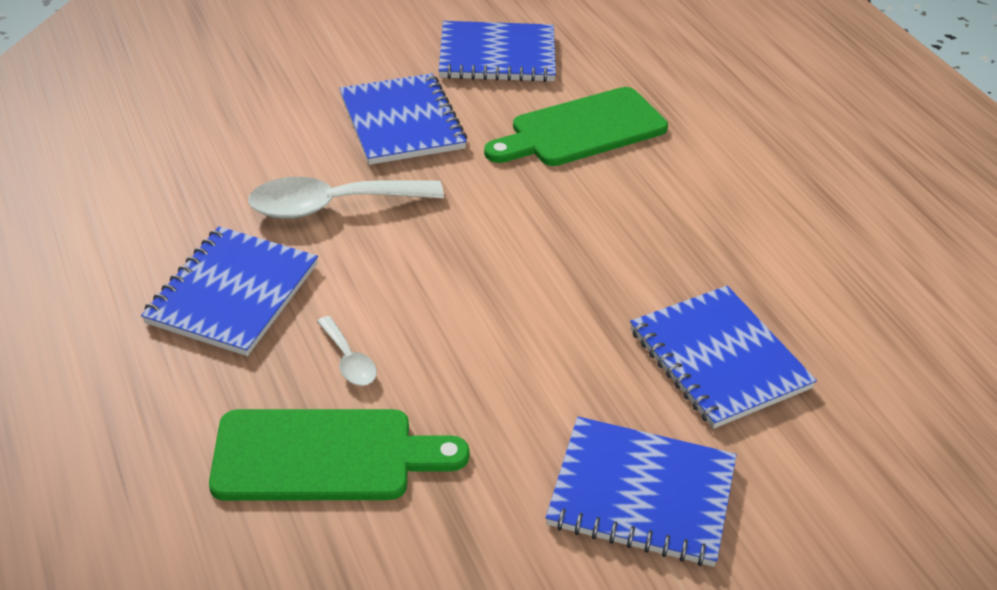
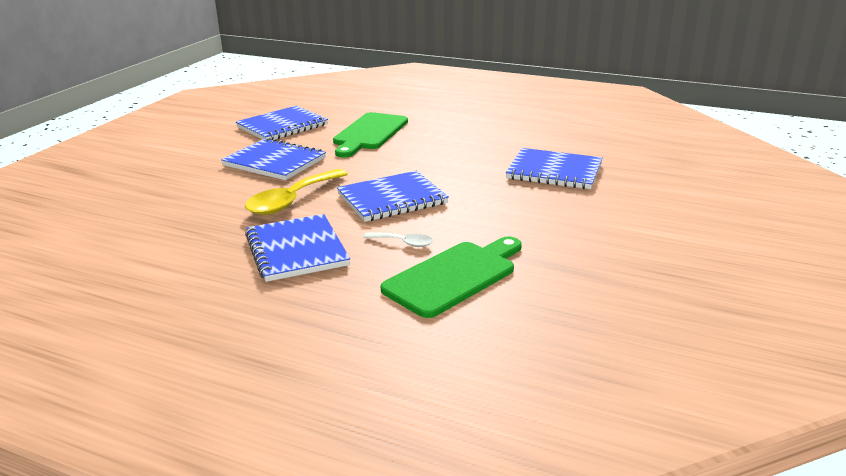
camera: 40 degrees left, 15 degrees down
white spoon [248,177,444,219] -> yellow spoon [245,169,348,215]
blue notebook [546,417,737,567] -> blue notebook moved to [337,171,449,222]

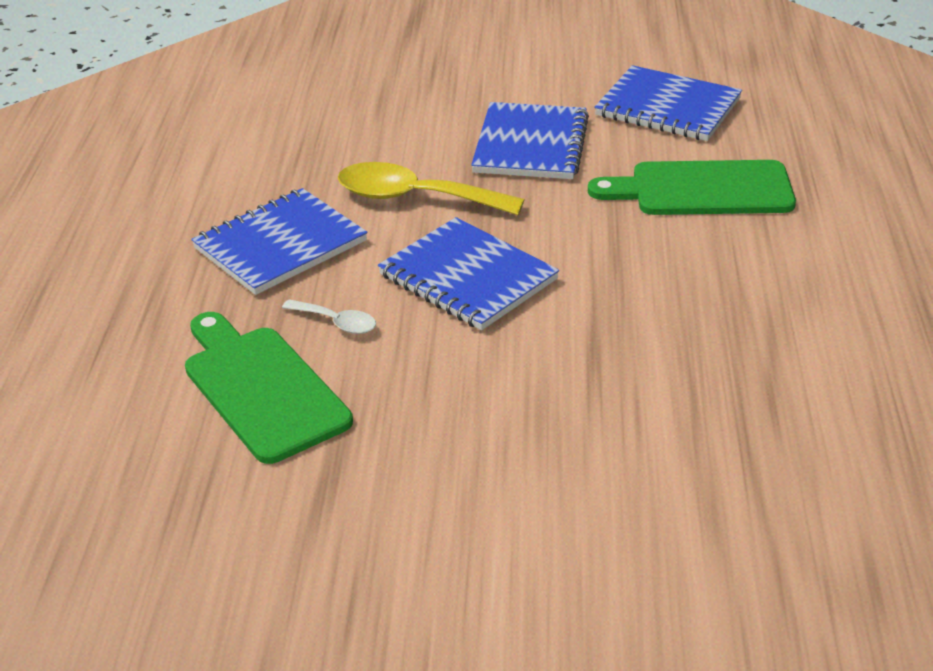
camera: 70 degrees right, 10 degrees up
white spoon [363,232,433,247] -> white spoon turned 60 degrees counterclockwise [282,299,376,334]
green cutting board [380,236,522,318] -> green cutting board turned 150 degrees counterclockwise [185,312,353,464]
blue notebook [506,148,603,189] -> none

